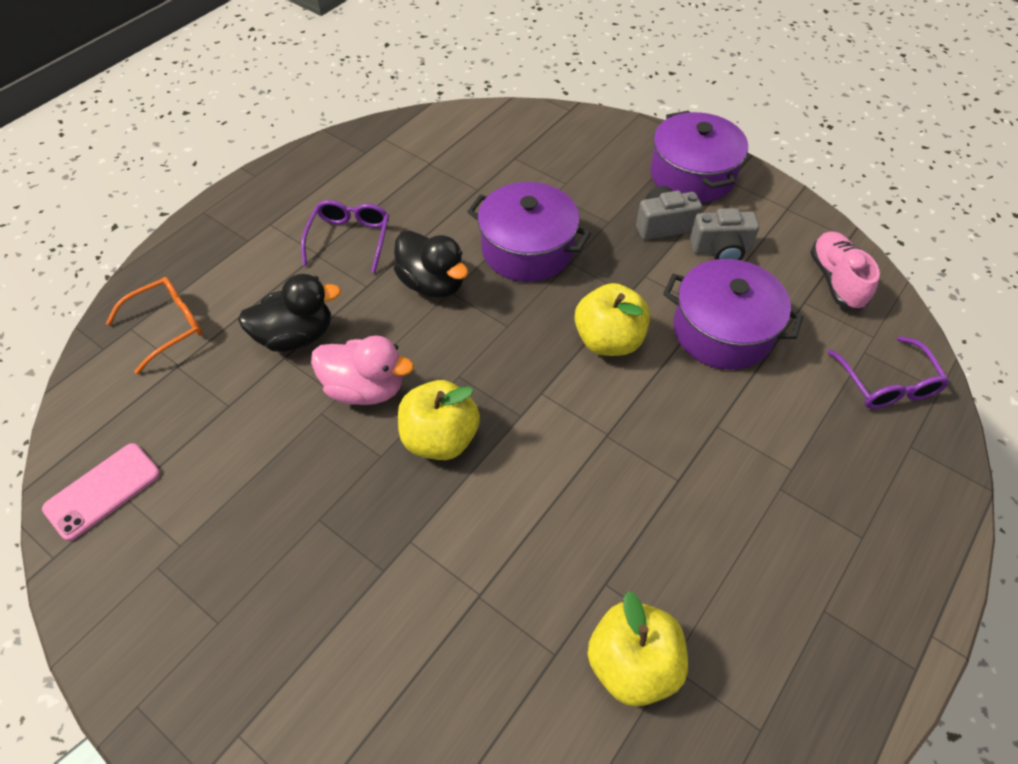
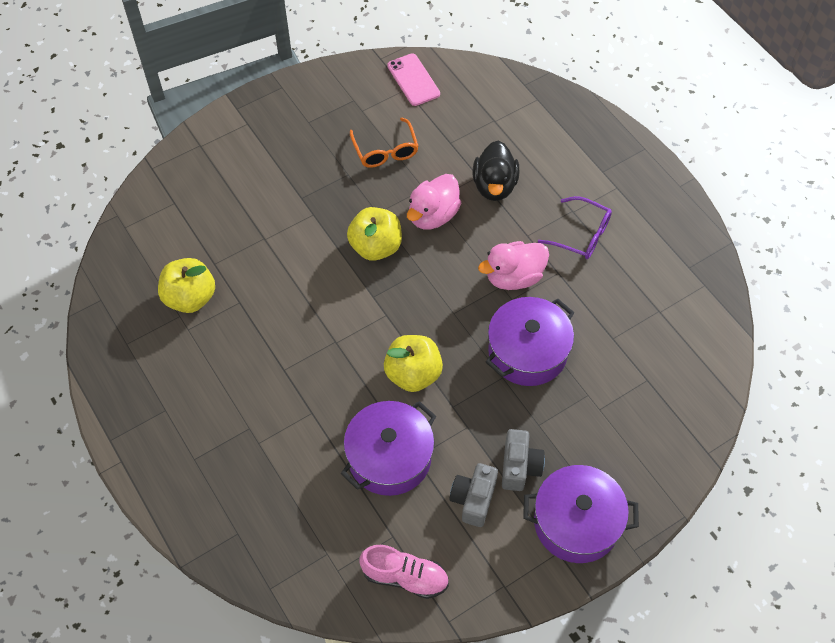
camera: 110 degrees right, 5 degrees up
orange glasses [106,277,202,374] -> orange glasses moved to [350,118,419,168]
black duck [394,230,468,298] -> pink duck [478,241,549,290]
purple glasses [828,336,950,409] -> none

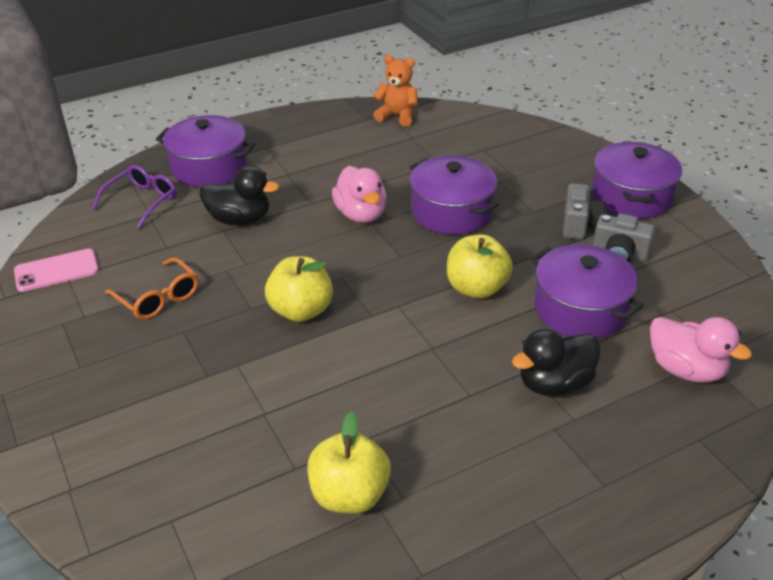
camera: 85 degrees left, 20 degrees down
orange glasses [350,118,419,168] -> orange glasses turned 60 degrees clockwise [105,257,199,320]
pink shoe [359,545,449,599] -> none
pink duck [407,174,461,230] -> pink duck moved to [650,316,752,383]
grey camera [502,429,545,491] -> grey camera turned 90 degrees clockwise [563,183,606,239]
purple glasses [538,196,612,259] -> purple glasses moved to [92,165,177,229]
none -> purple pot [156,115,255,187]
none -> orange teddy bear [373,55,418,126]
none -> black duck [512,329,601,396]

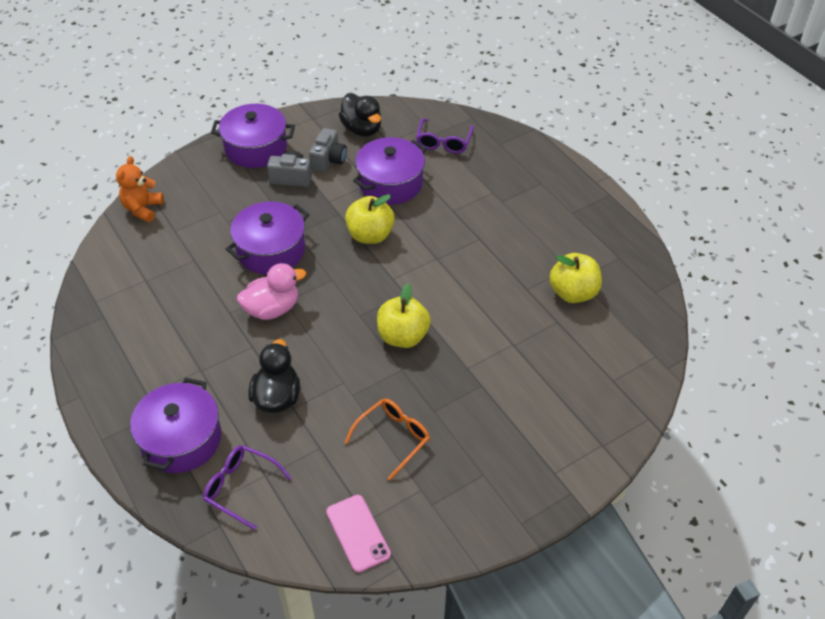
camera: 95 degrees left, 10 degrees up
orange teddy bear [373,55,418,126] -> orange teddy bear moved to [116,156,164,222]
black duck [512,329,601,396] -> black duck moved to [339,93,381,136]
pink duck [650,316,752,383] -> purple glasses [416,119,474,153]

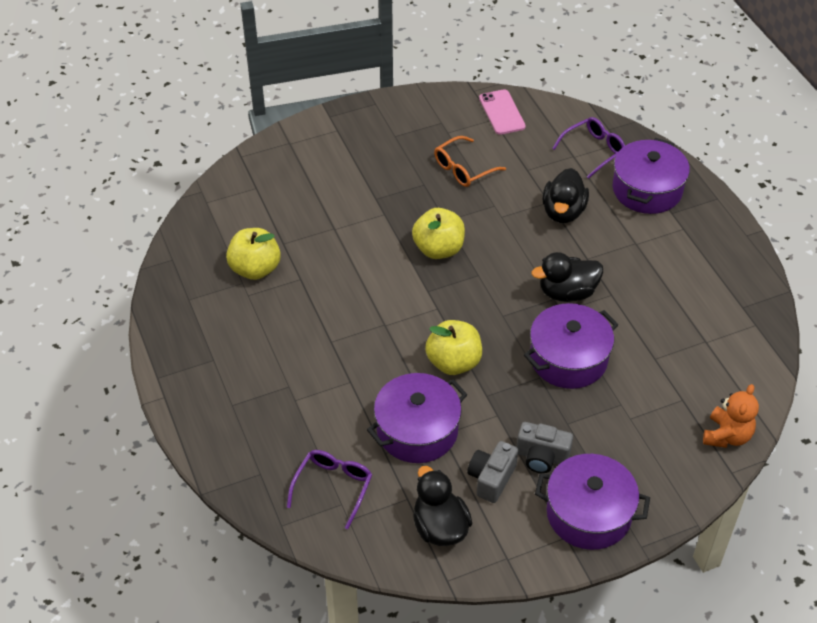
camera: 170 degrees left, 0 degrees up
purple glasses [203,445,291,530] -> purple glasses turned 75 degrees counterclockwise [552,117,625,179]
pink duck [237,263,306,320] -> black duck [531,252,603,302]

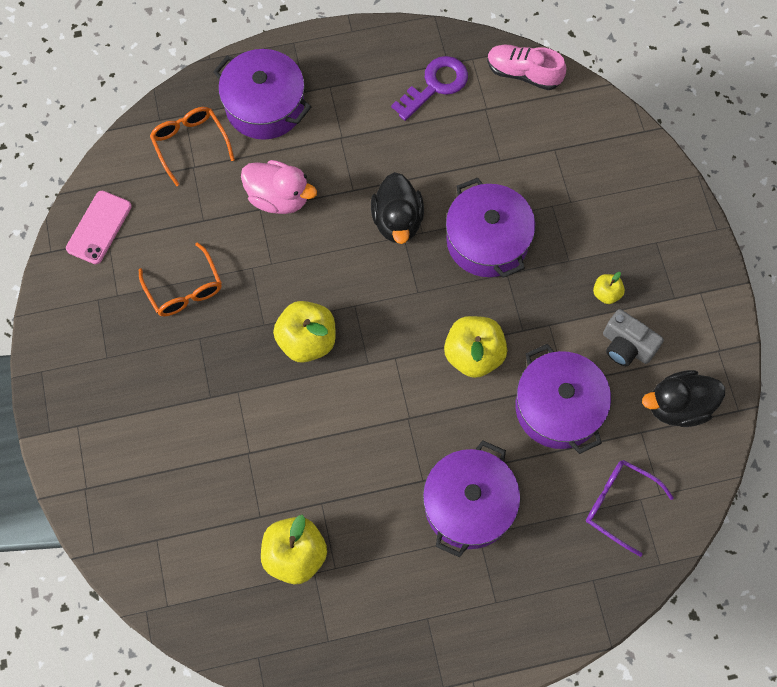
camera: 80 degrees left, 20 degrees up
pink phone [479,89,526,135] -> pink phone turned 60 degrees counterclockwise [66,191,132,264]
grey camera [517,422,573,473] -> yellow apple [593,272,625,304]
purple pot [535,454,650,550] -> purple pot moved to [423,440,520,557]
black duck [542,168,589,223] -> pink duck [241,160,317,214]
purple glasses [552,117,625,179] -> orange glasses [150,107,235,186]
orange teddy bear [703,384,759,448] -> none
none -> purple key [391,56,468,121]
none -> pink shoe [487,45,566,90]

